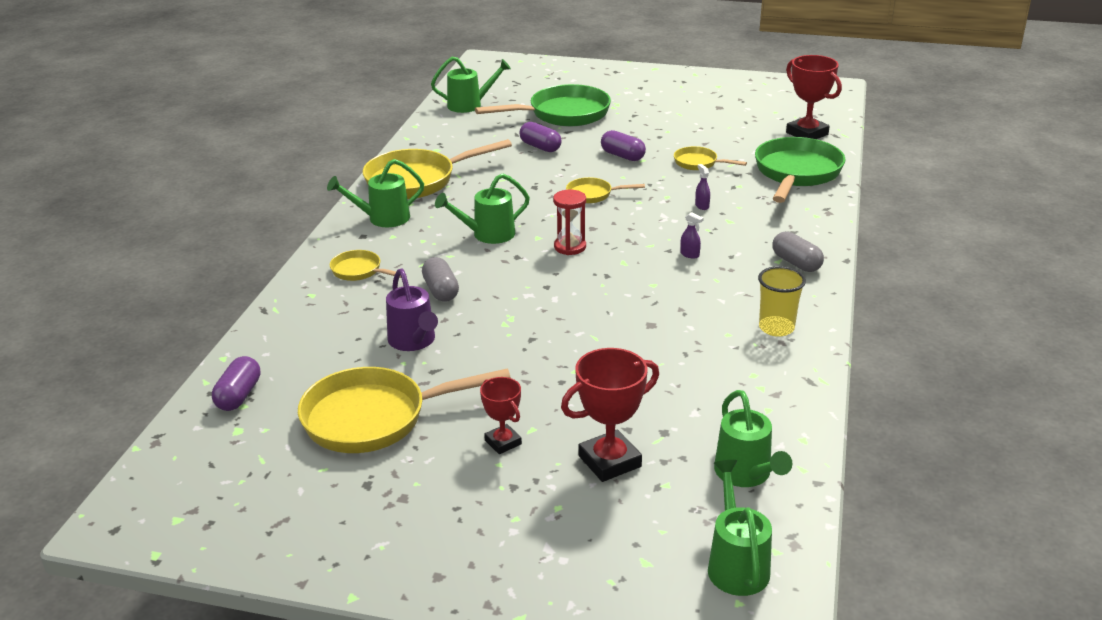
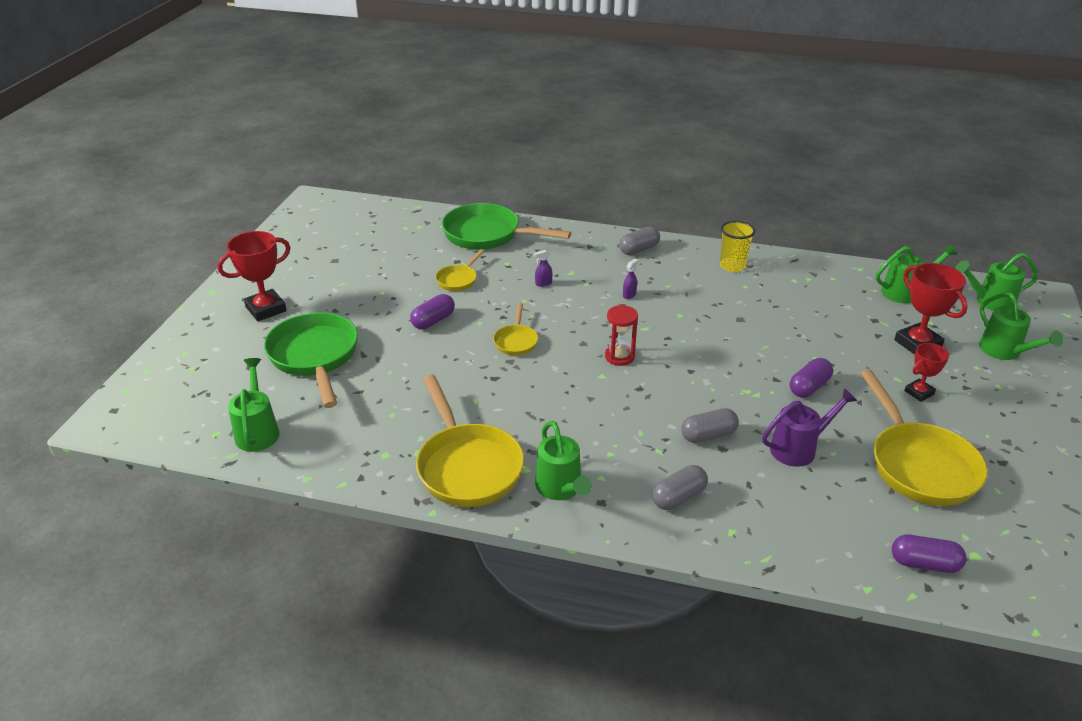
camera: 90 degrees left, 5 degrees up
yellow pan [330,250,401,281] -> grey capsule [652,465,708,510]
green watering can [435,173,530,244] -> green watering can moved to [979,293,1063,360]
purple capsule [520,122,561,152] -> purple capsule moved to [790,358,833,398]
red trophy [786,55,842,139] -> red trophy moved to [217,231,291,321]

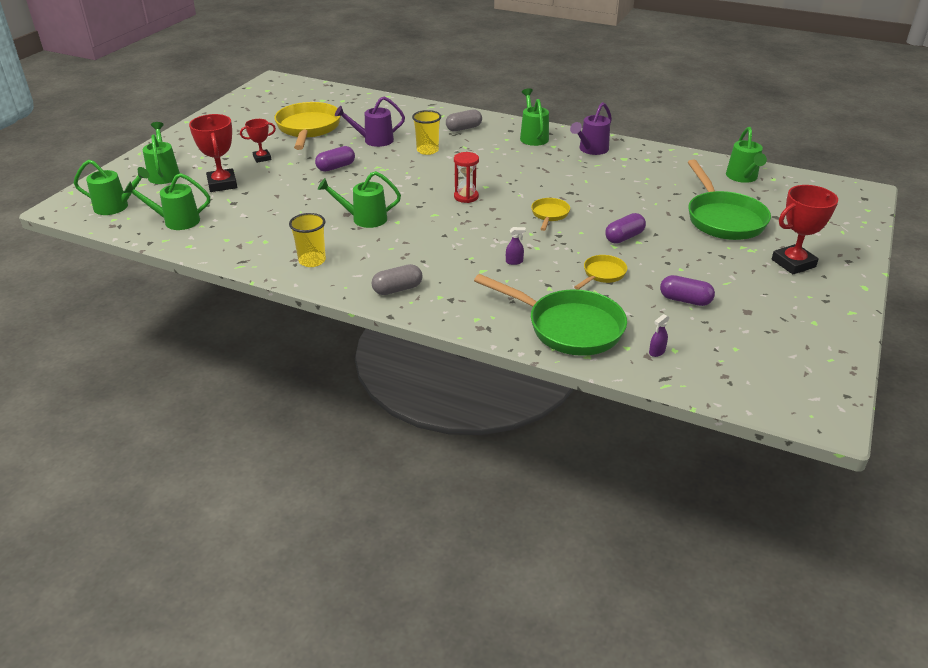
camera: 170 degrees left, 0 degrees up
yellow pan [416,374,524,507] -> purple watering can [570,102,612,155]
purple spray bottle [623,259,639,299] -> purple spray bottle moved to [649,314,669,357]
grey capsule [681,408,739,443] -> yellow cup [412,110,441,155]
purple capsule [892,535,967,573] -> purple capsule moved to [660,275,715,306]
none -> green watering can [318,171,401,228]

